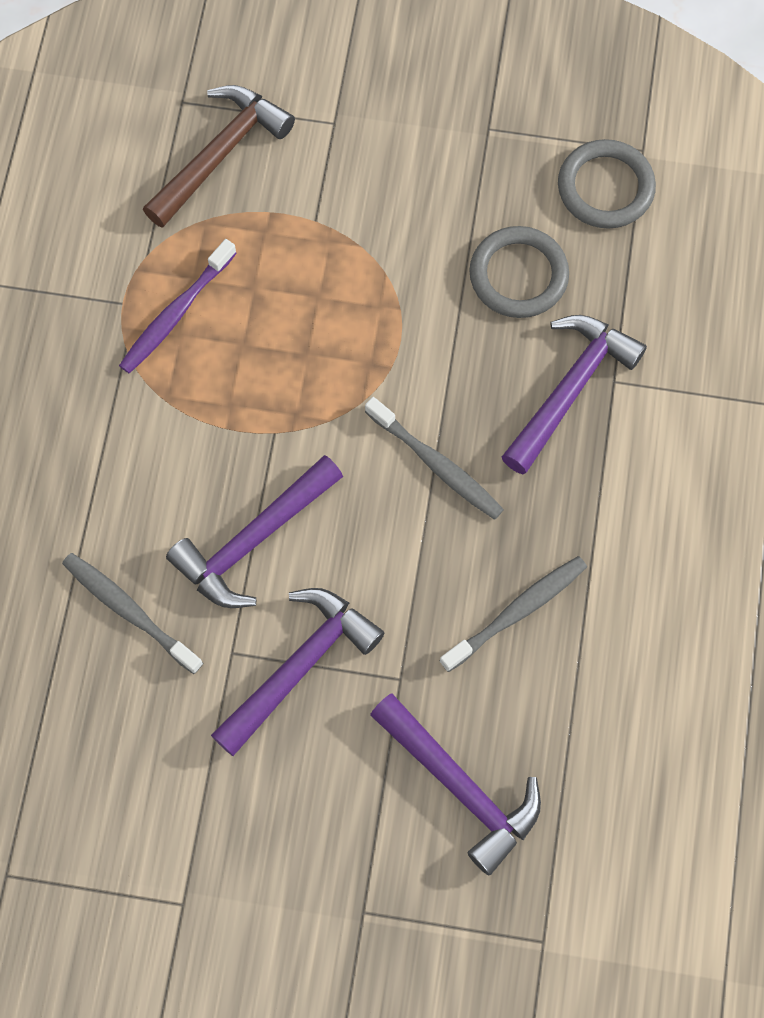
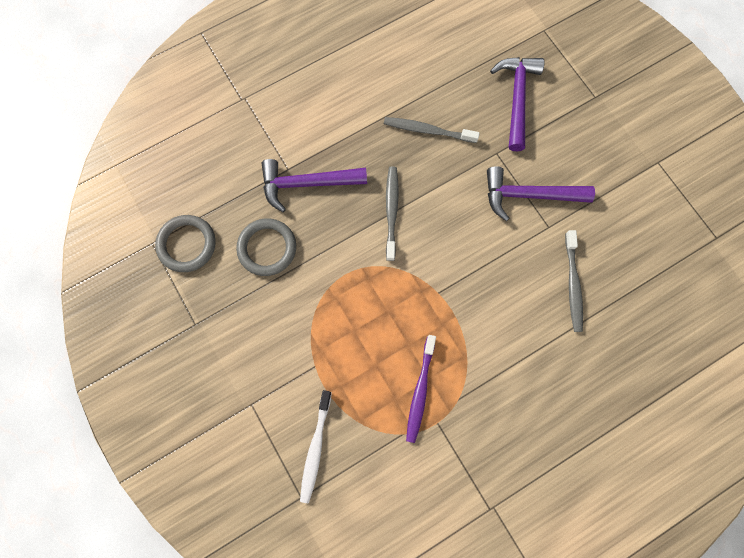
camera: 130 degrees left, 5 degrees up
purple toothbrush [119,239,237,373] -> purple toothbrush turned 105 degrees clockwise [406,335,436,443]
brown hammer [143,85,295,228] -> white toothbrush [300,390,332,503]
purple hammer [166,455,343,608] -> none

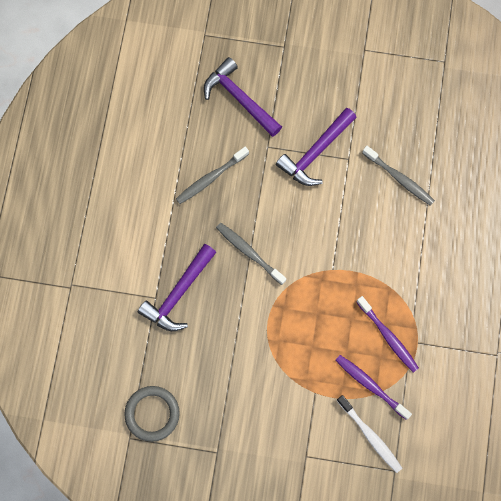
camera: 50 degrees left, 0 degrees up
grey ring [236,218,296,276] -> none
none -> purple toothbrush [335,355,412,419]

